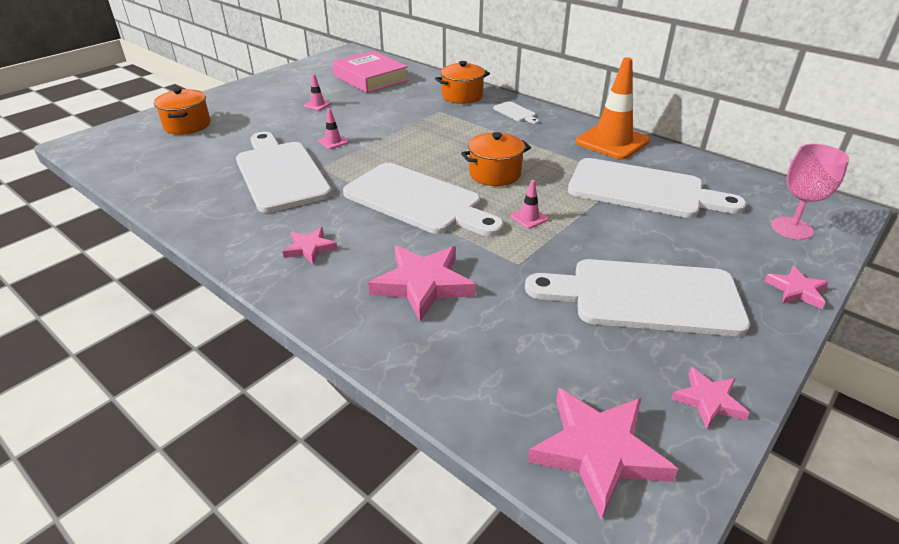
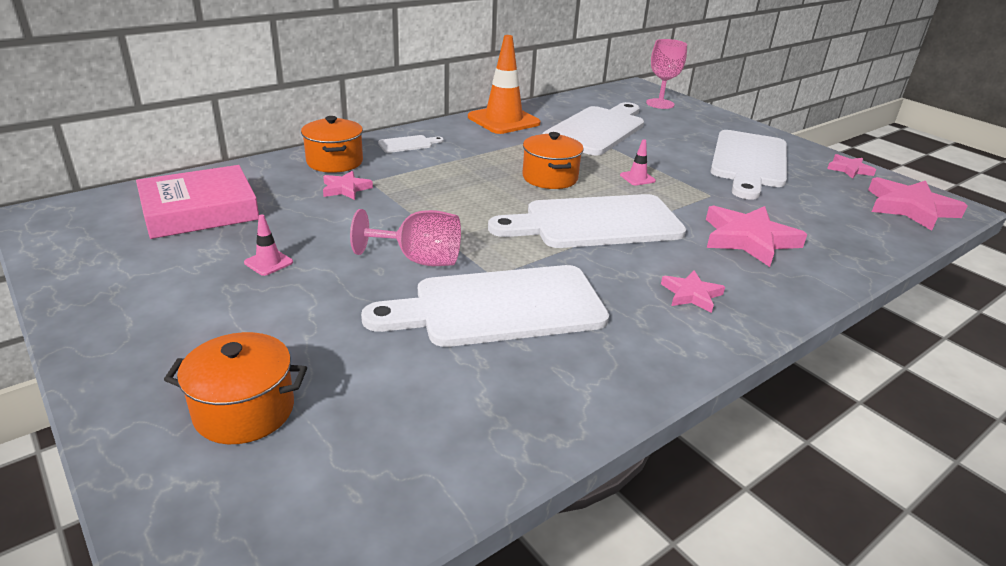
camera: 80 degrees left, 5 degrees down
pink traffic cone [318,108,349,149] -> pink goblet [350,209,461,266]
white cutting board [343,163,504,237] -> white cutting board turned 150 degrees counterclockwise [488,194,686,248]
pink star [764,266,828,309] -> pink star moved to [323,171,373,200]

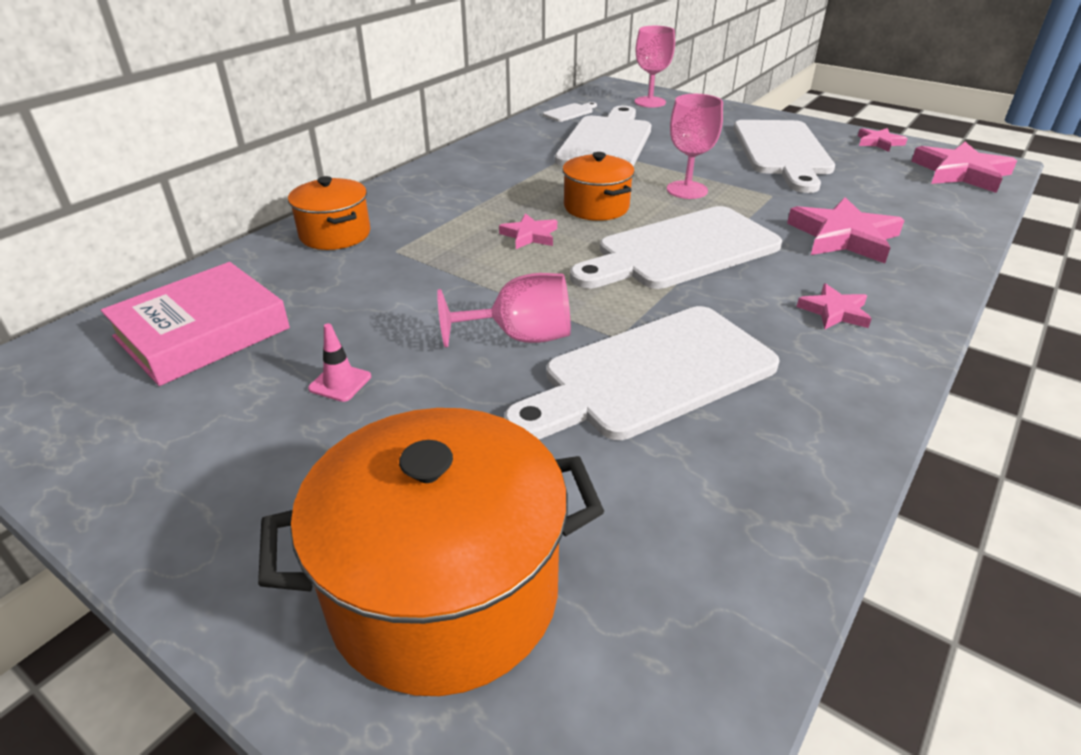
camera: 15 degrees left, 5 degrees up
orange pot [164,332,307,444] -> orange pot [258,408,604,696], size x1.75
pink star [323,171,373,200] -> pink star moved to [499,213,557,249]
white cutting board [378,135,444,153] -> white cutting board moved to [543,102,597,122]
orange traffic cone [468,35,540,134] -> none
pink traffic cone [620,139,656,186] -> pink goblet [667,94,723,199]

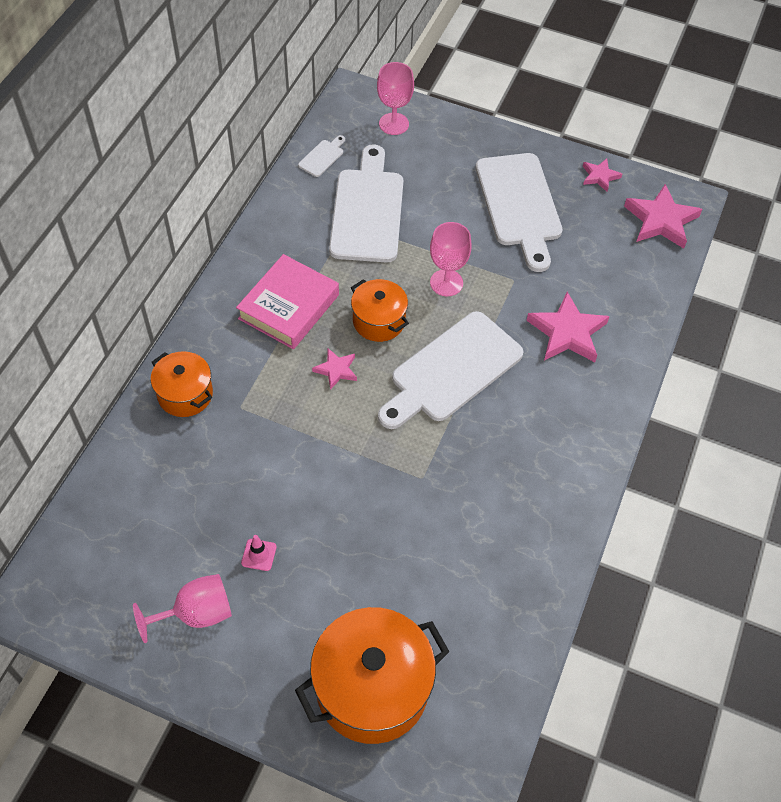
camera: 15 degrees left, 20 degrees up
pink book [101,262,290,386] -> pink book moved to [236,254,339,349]
pink goblet [437,273,571,348] -> pink goblet moved to [133,574,232,643]
white cutting board [504,306,780,440] -> none
pink star [797,283,872,329] -> none

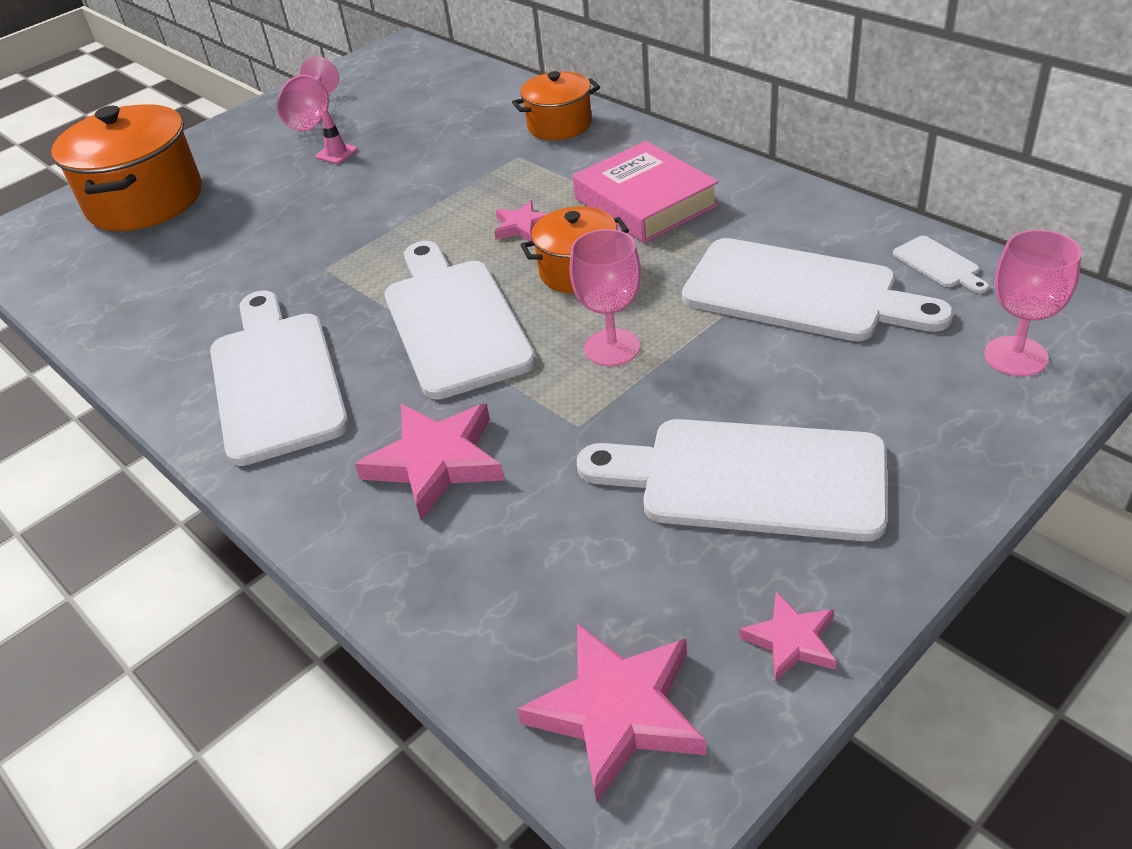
camera: 120 degrees right, 15 degrees down
none -> white cutting board [210,290,349,466]

